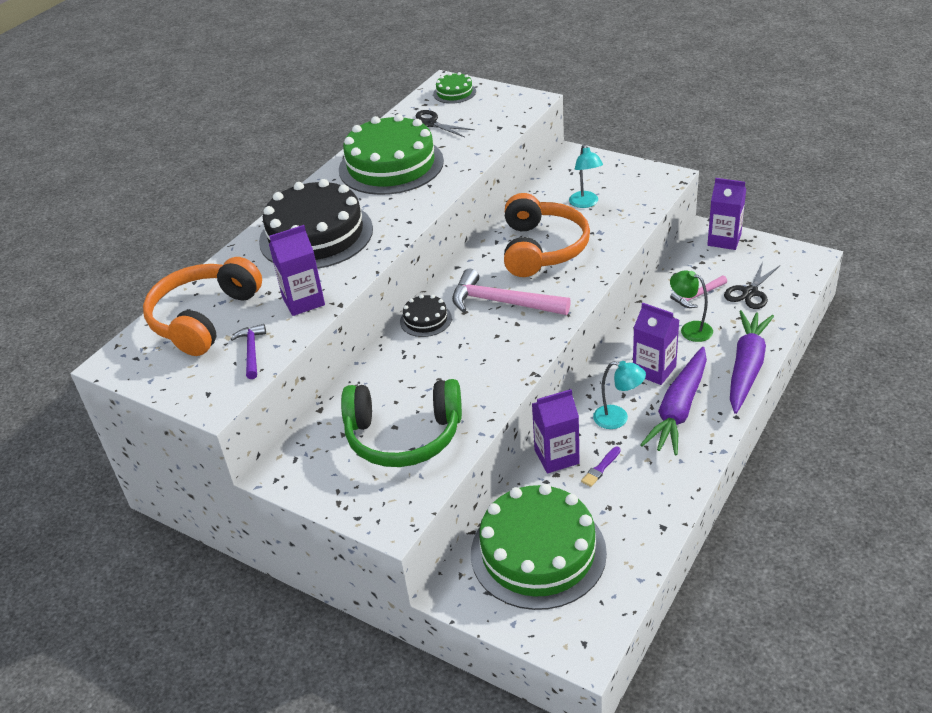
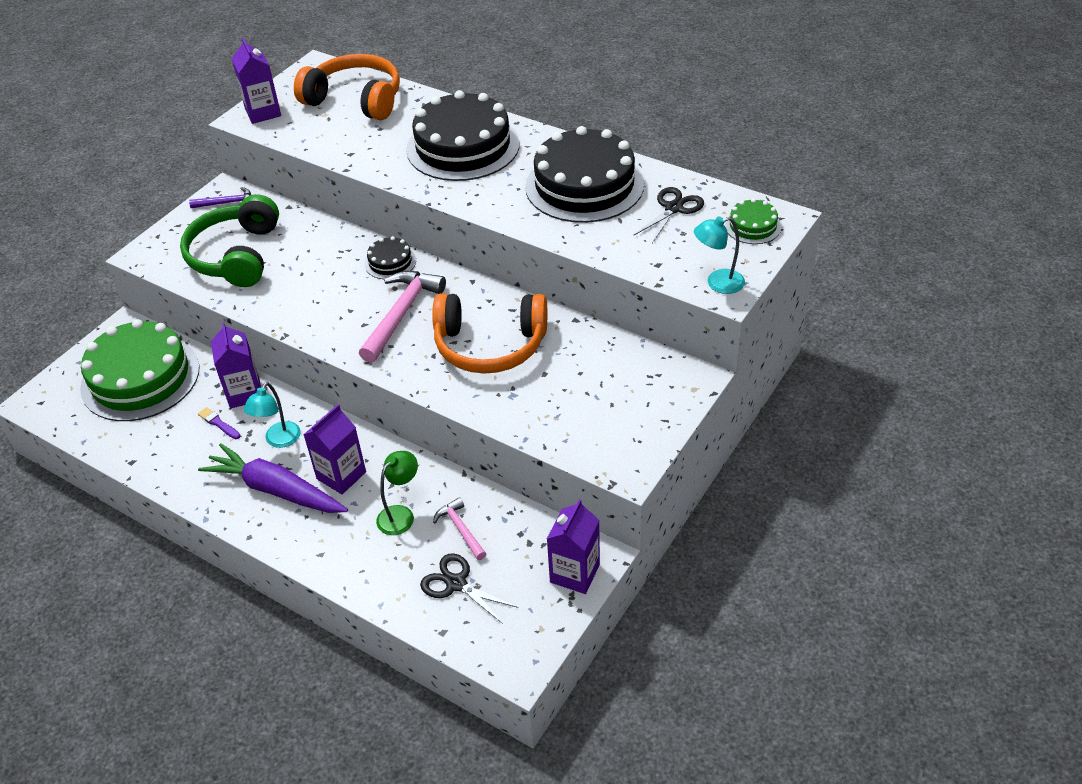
camera: 90 degrees right, 5 degrees up
purple hammer [231,324,266,379] -> purple hammer moved to [189,187,251,208]
purple carton [269,225,325,316] -> purple carton moved to [232,38,281,124]
green cake [339,114,444,195] -> black cake [525,126,644,223]
turquoise lamp [569,145,603,208] -> turquoise lamp moved to [694,216,745,294]
purple carrot [730,310,774,414] -> none

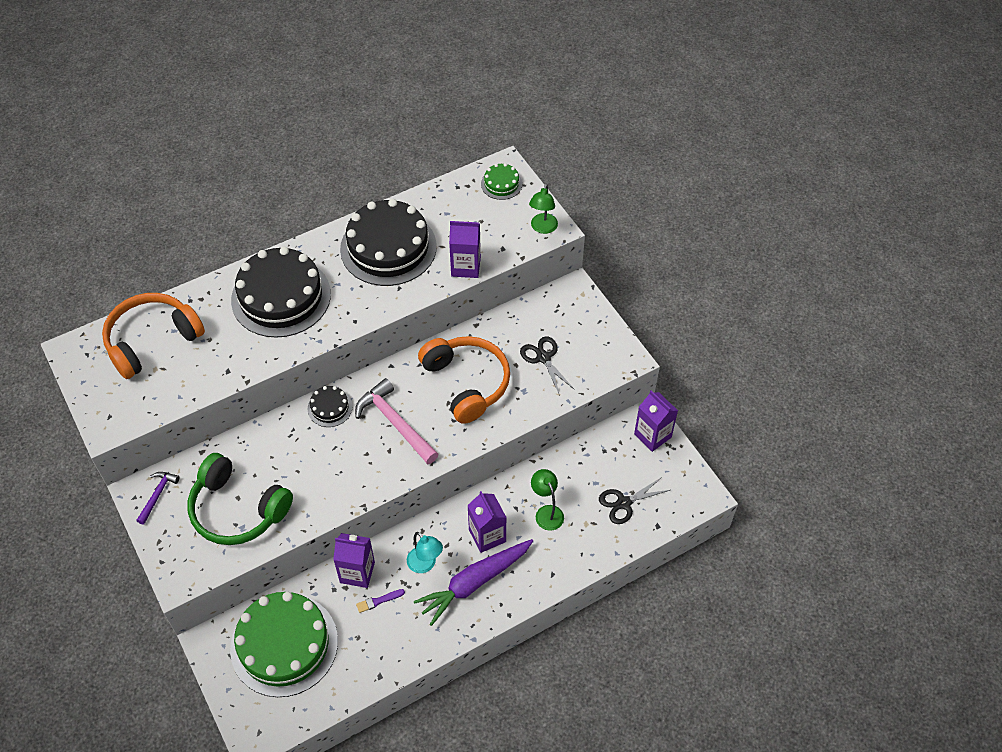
camera: 65 degrees left, 10 degrees up
purple carton [232,38,281,124] -> purple carton moved to [449,220,481,278]
orange headphones [432,293,547,374] -> orange headphones turned 60 degrees counterclockwise [418,336,510,424]
pink hammer [433,497,487,560] -> none
black scissors [633,187,704,243] -> black scissors moved to [520,336,575,396]
turquoise lamp [694,216,745,294] -> green lamp [529,184,558,234]

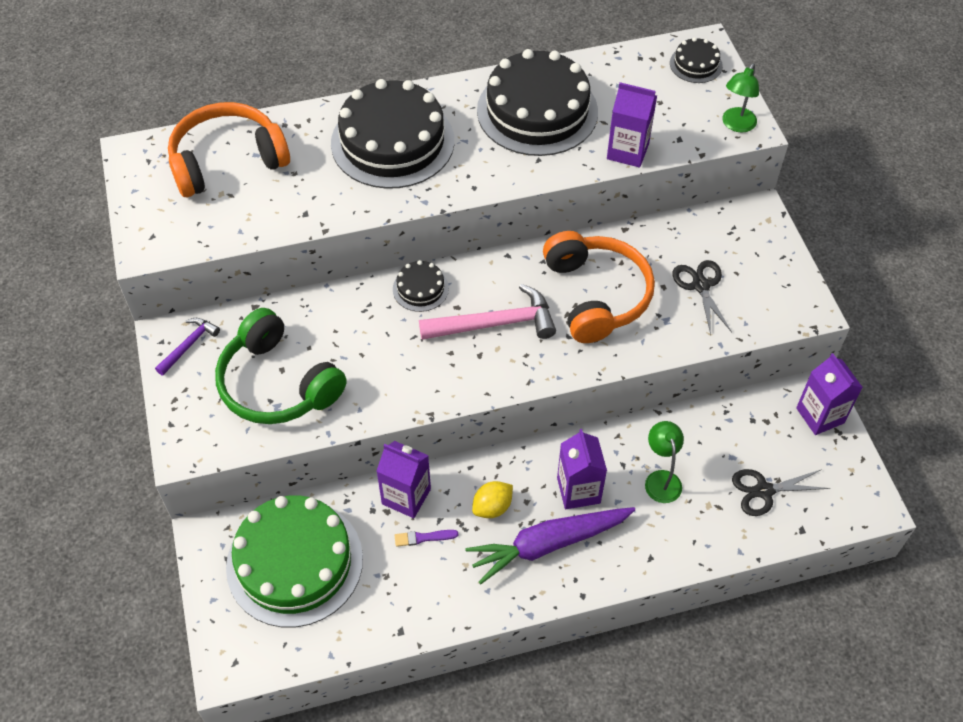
camera: 15 degrees right, 0 degrees up
pink hammer [355,378,439,464] -> pink hammer turned 105 degrees clockwise [419,284,556,340]
turquoise lamp [407,532,443,573] -> yellow lemon [472,481,513,518]
green cake [481,163,522,200] -> black cake [670,37,723,83]

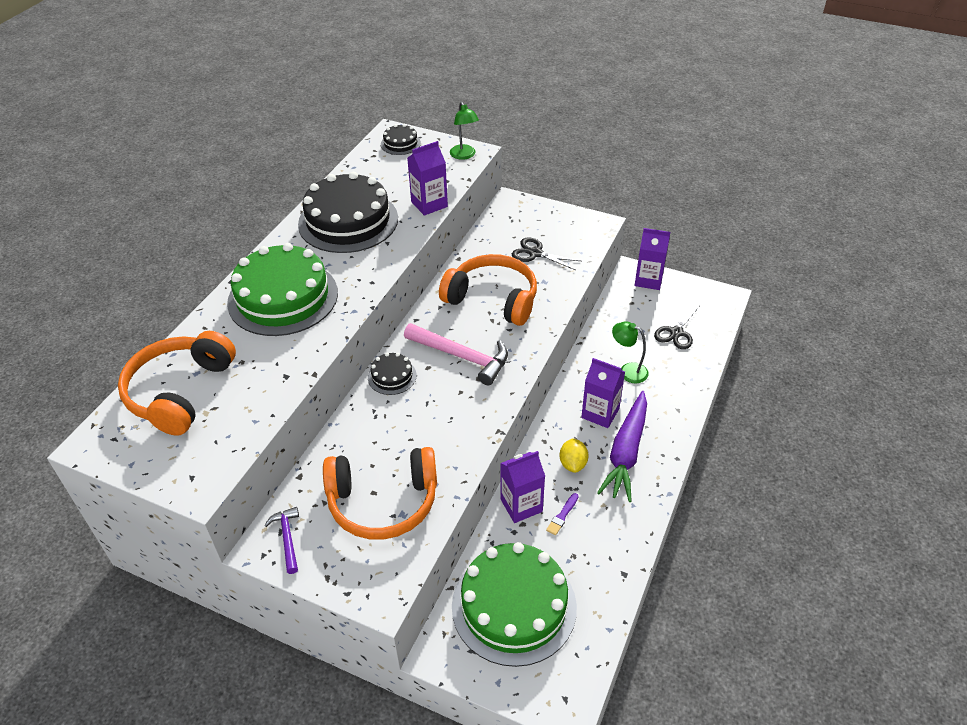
camera: 50 degrees left, 10 degrees down
green headphones [215,308,347,424] -> orange headphones [323,447,437,540]
black cake [331,79,454,189] -> green cake [227,243,338,336]
pink hammer [419,284,556,340] -> pink hammer turned 90 degrees clockwise [404,323,508,385]

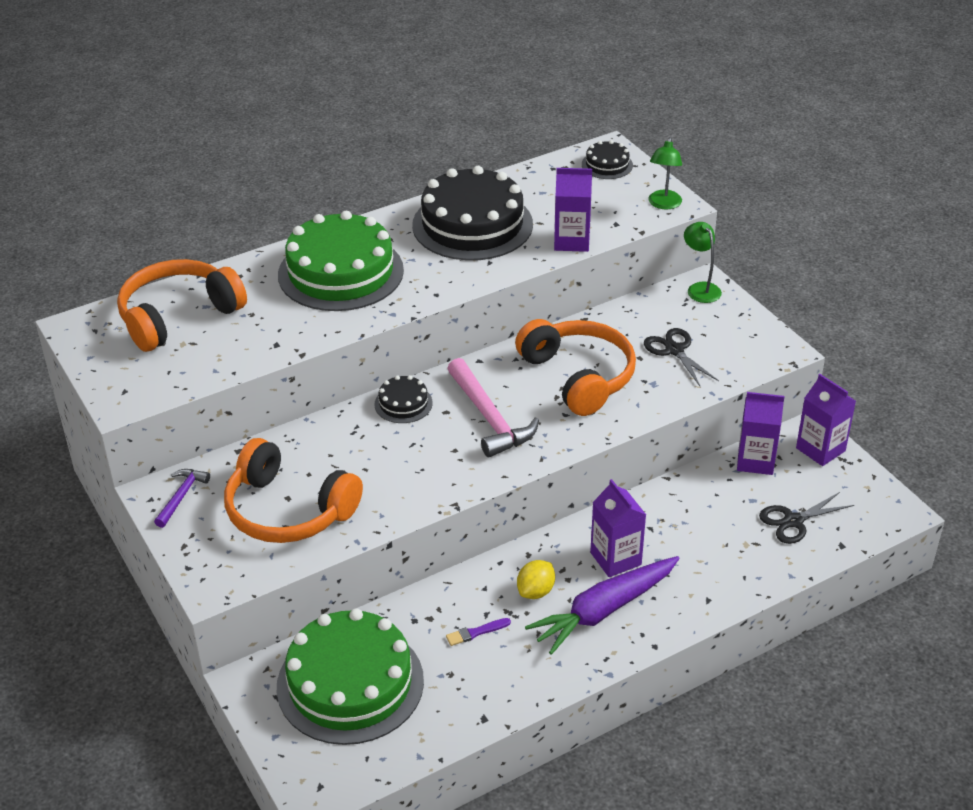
camera: 35 degrees right, 5 degrees down
purple carton [500,451,545,523] -> purple carton moved to [737,392,784,475]
green lamp [612,322,649,383] -> green lamp moved to [684,222,722,303]

